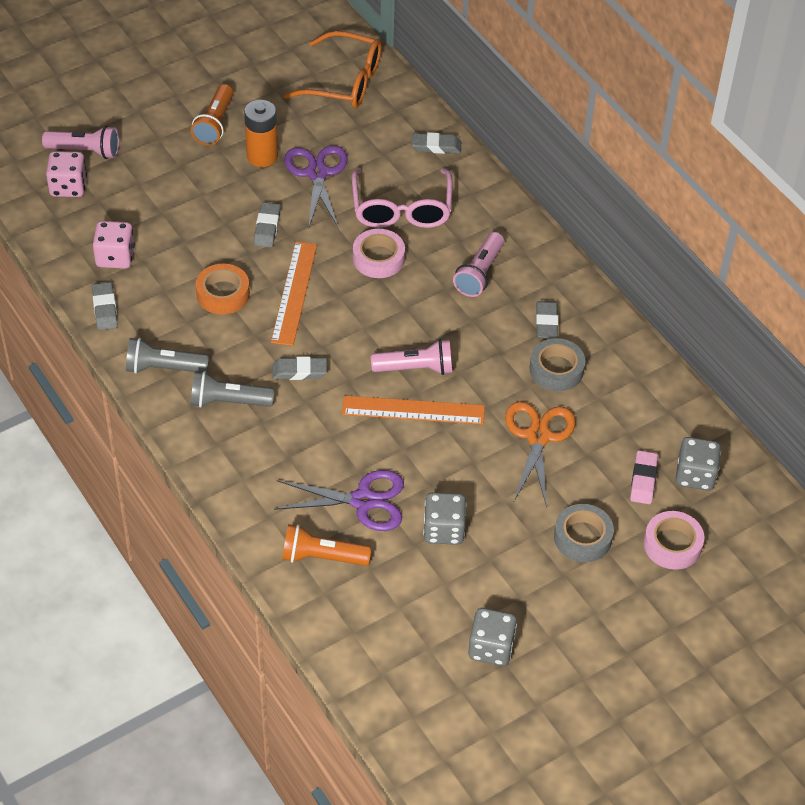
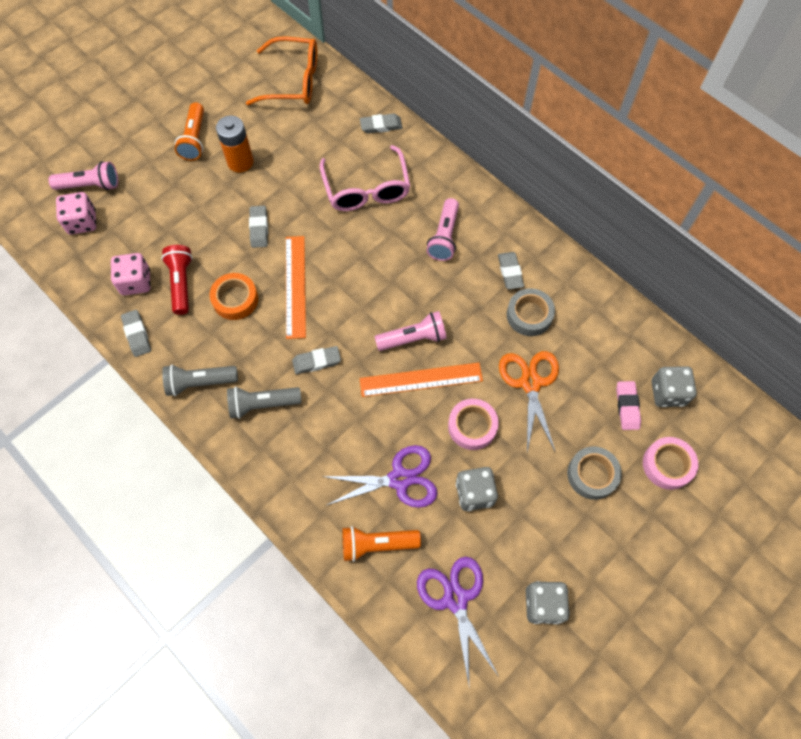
camera: 10 degrees left, 15 degrees up
purple scissors [284,145,348,227] -> purple scissors moved to [417,557,499,684]
pink tape [353,229,405,278] -> pink tape moved to [448,399,499,450]
none -> red flashlight [161,245,193,315]

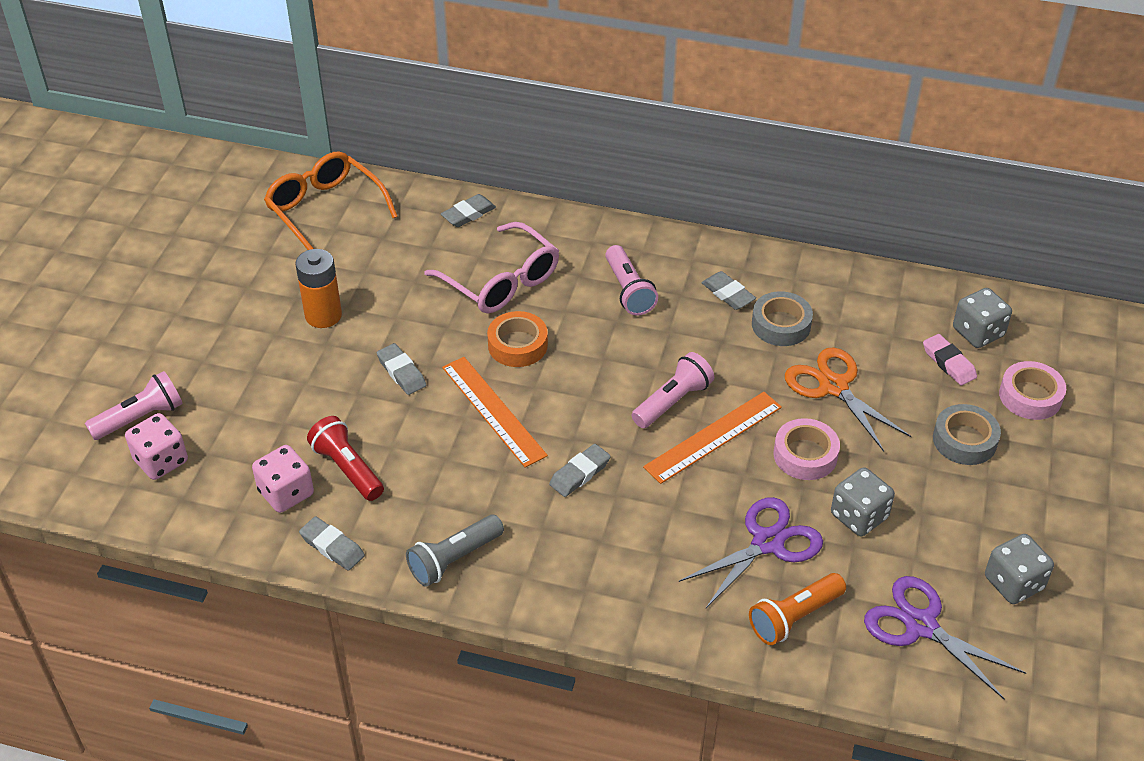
camera: 30 degrees left, 20 degrees down
orange flashlight [175,102,204,161] -> none
orange tape [210,273,258,320] -> orange tape moved to [487,311,548,367]
grey flashlight [227,387,302,419] -> none
orange glasses [246,36,317,105] -> orange glasses turned 105 degrees counterclockwise [264,152,398,250]

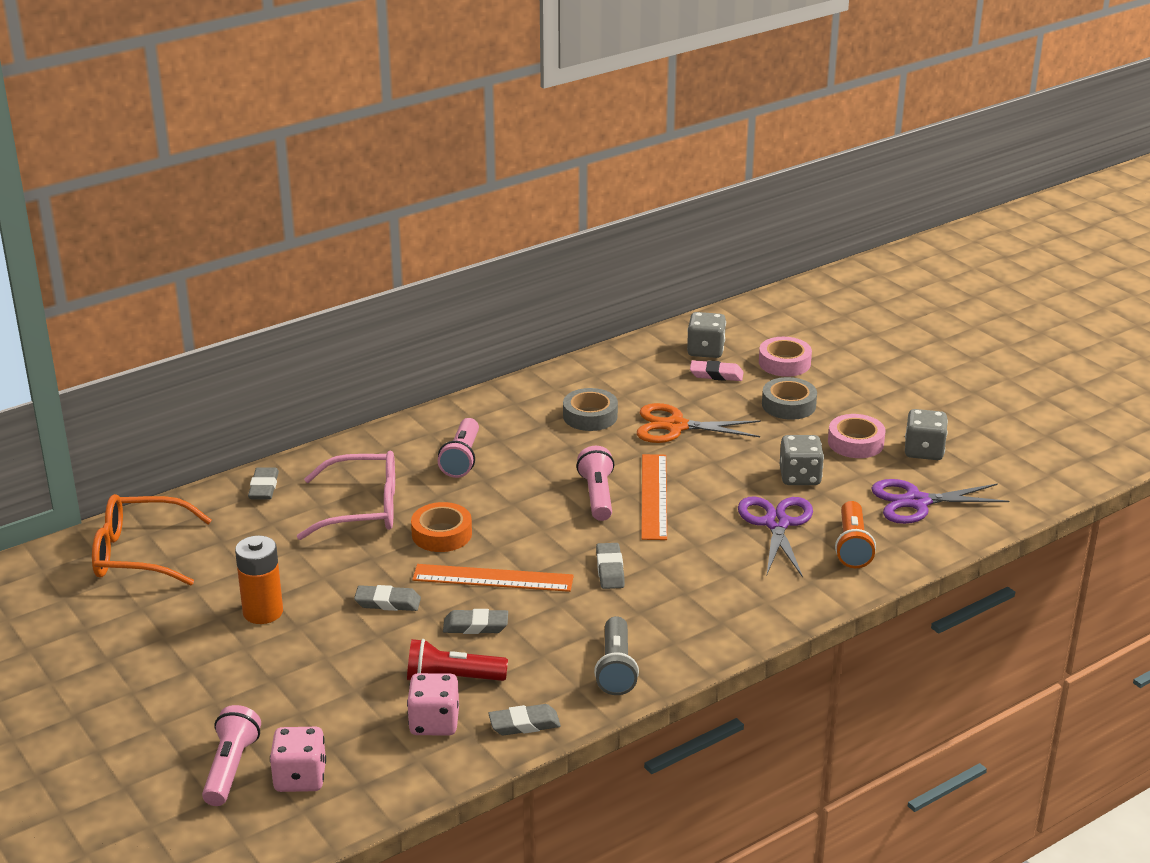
camera: 50 degrees left, 15 degrees down
pink flashlight [605,245,658,316] -> pink flashlight turned 75 degrees clockwise [438,418,479,478]
grey eraser [702,271,756,310] -> grey eraser moved to [443,609,508,634]
pink tape [774,418,840,480] -> pink tape moved to [828,414,886,458]

